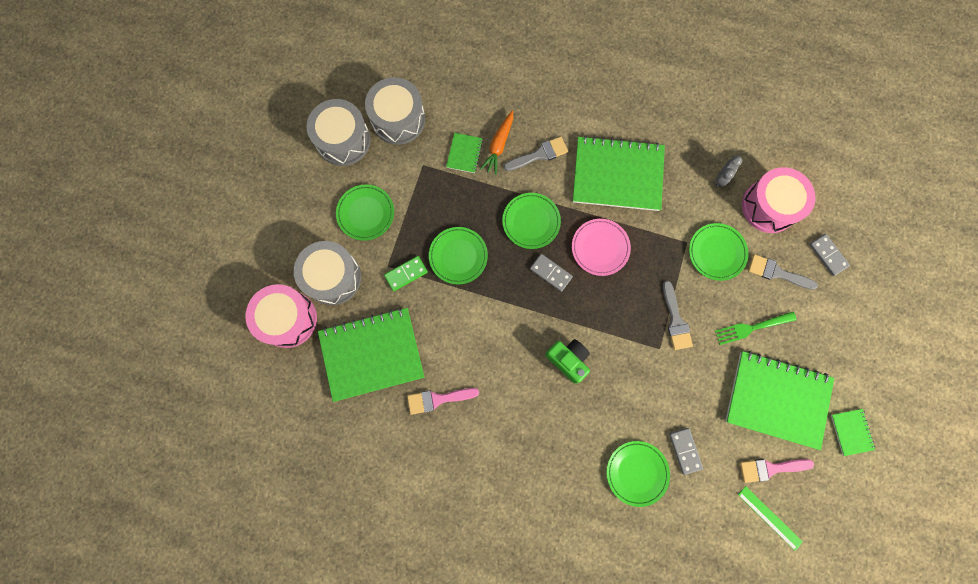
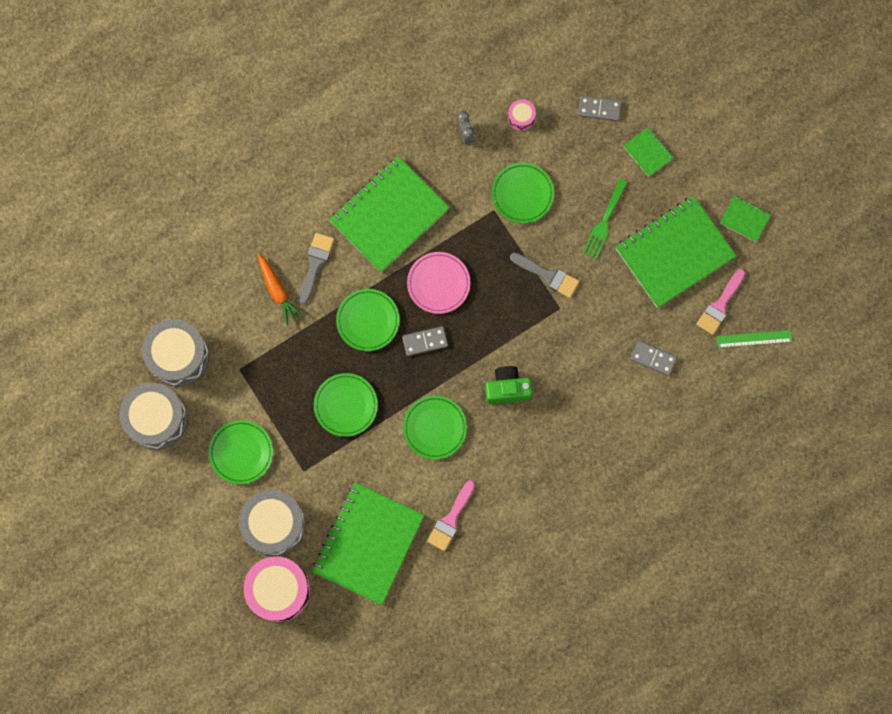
camera: 50 degrees left, 0 degrees up
green domino [384,256,428,291] -> none
green notebook [446,133,483,173] -> green notebook moved to [623,127,674,177]
green plate [607,441,670,507] -> green plate moved to [403,396,467,459]
pink drum [742,167,816,233] -> pink drum [508,99,536,131], size x0.46
grey brush [748,254,818,290] -> none

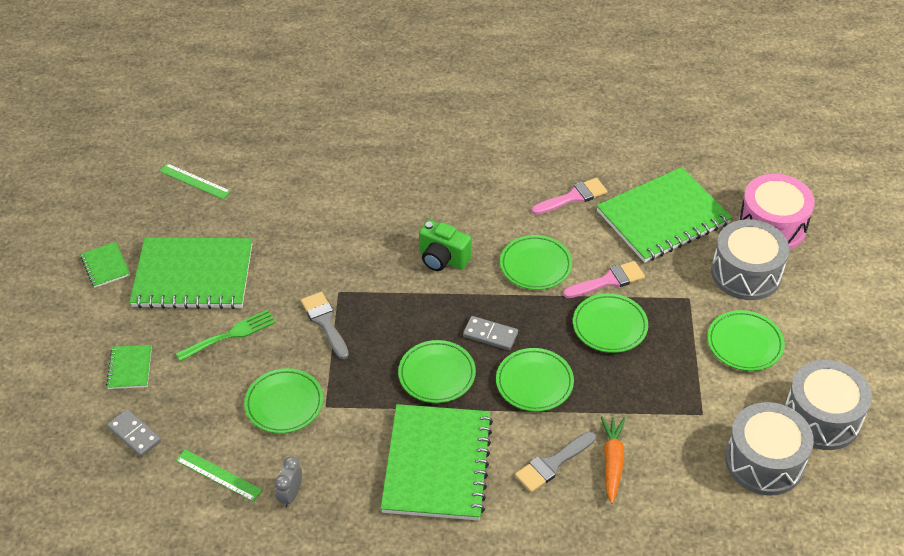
camera: 145 degrees left, 30 degrees down
green notebook [329,156,450,272] -> green notebook turned 75 degrees counterclockwise [381,404,493,520]
pink plate [407,252,470,314] -> green plate [398,340,476,403]
pink drum [508,99,536,131] -> green ruler [176,449,262,502]
grey domino [630,341,677,376] -> none
pink brush [696,269,745,335] -> pink brush moved to [563,261,645,298]

